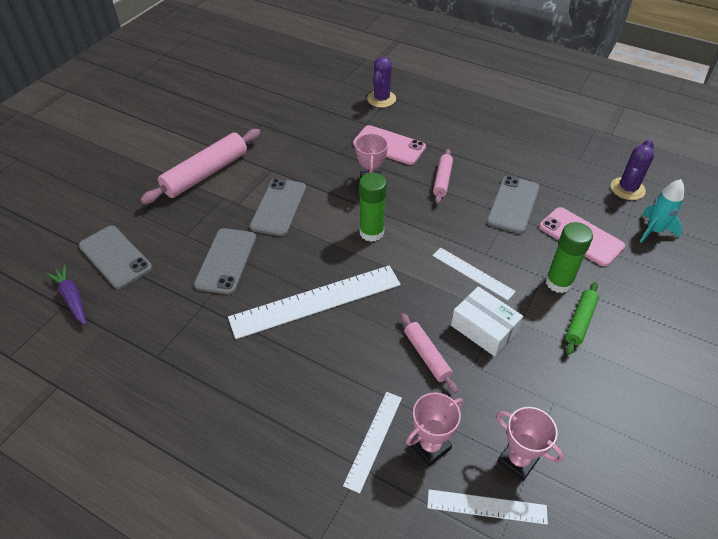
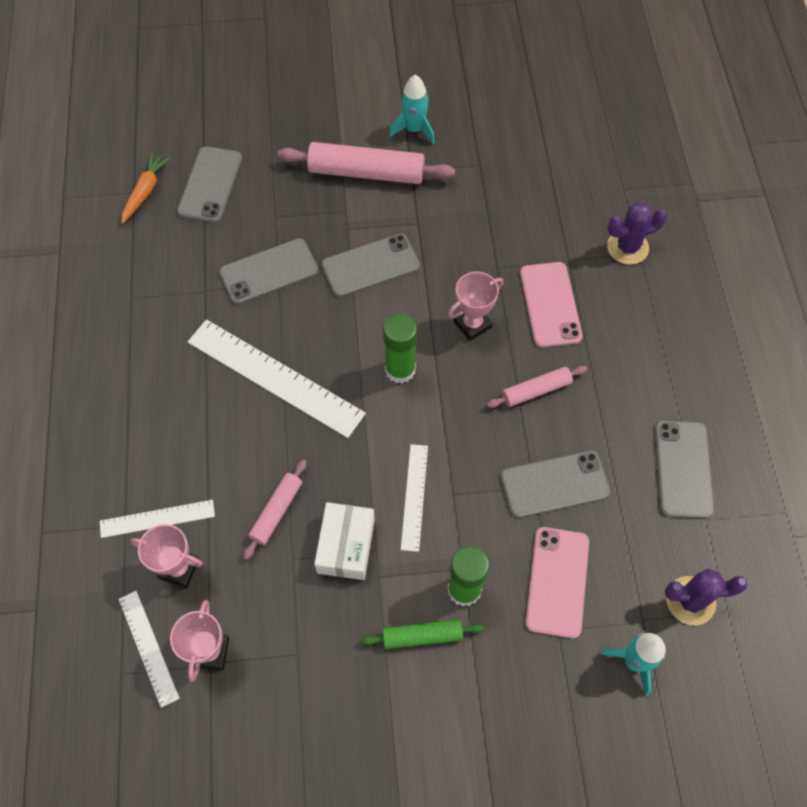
camera: 55 degrees right, 15 degrees up
purple carrot [46,265,86,325] -> orange carrot [121,152,170,224]
none -> turquoise rocket [389,75,435,144]
none -> grey phone [655,421,714,519]

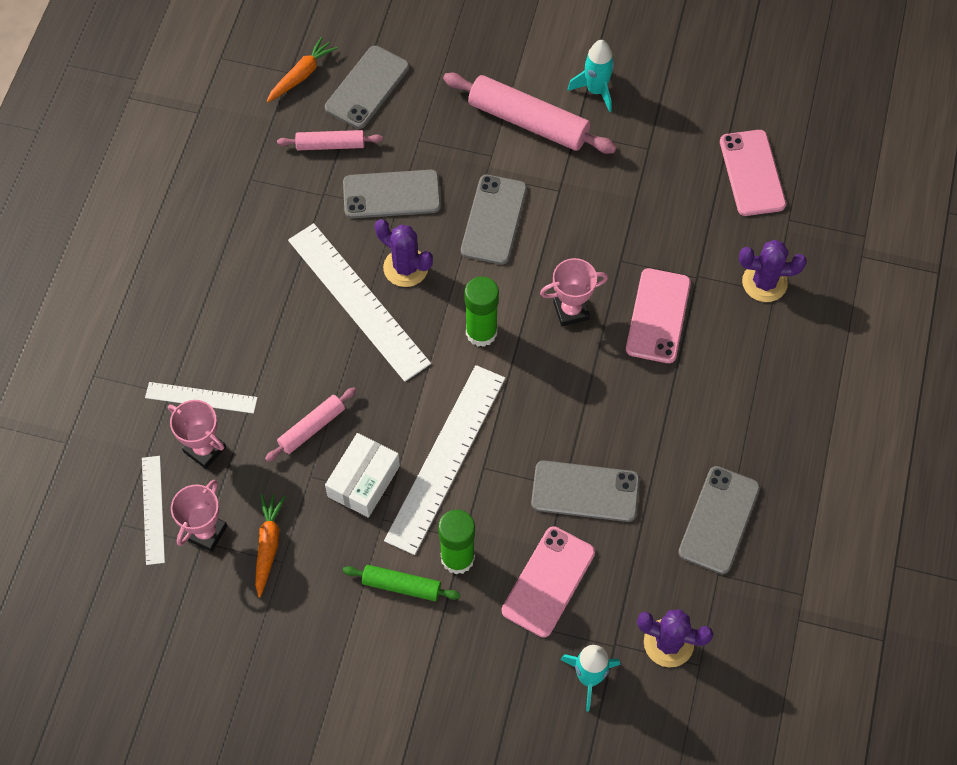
camera: 20 degrees right, 0 degrees up
grey phone [321,234,420,297] -> grey phone turned 75 degrees counterclockwise [461,175,527,264]
white ruler [401,444,428,552] -> white ruler [384,365,505,555], size x1.86
pink rolling pin [487,366,587,408] -> pink rolling pin moved to [277,130,383,150]
none -> orange carrot [255,494,286,598]
none -> purple cactus [375,219,433,287]
none -> pink phone [720,130,786,216]

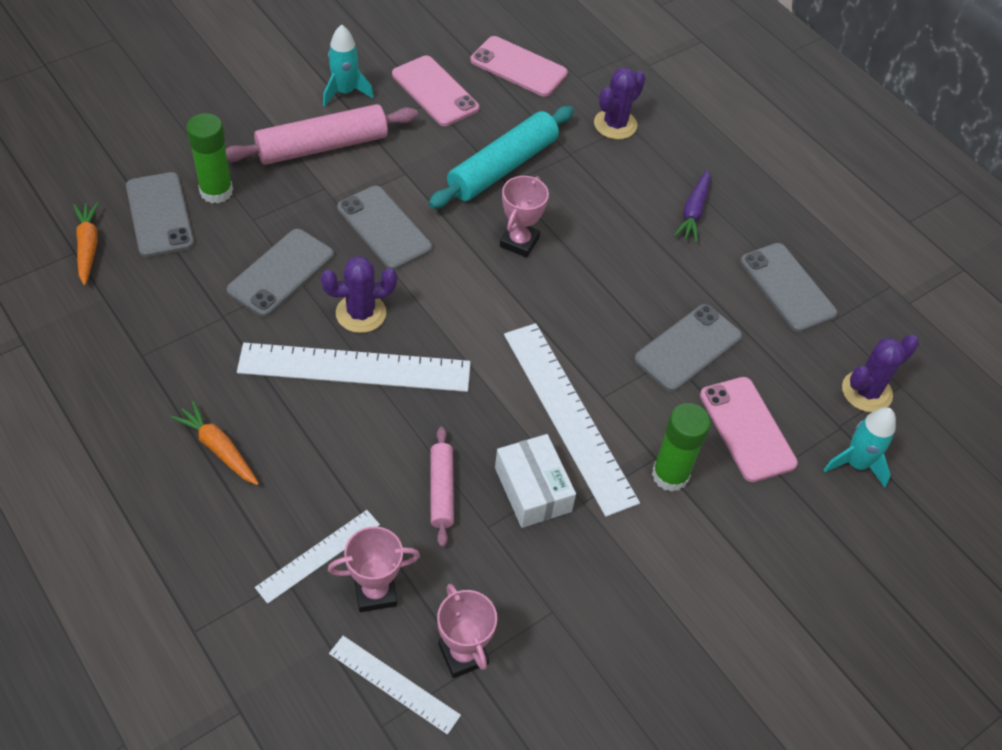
camera: 55 degrees left, 10 degrees down
orange carrot [255,494,286,598] -> orange carrot moved to [171,401,259,485]
pink rolling pin [277,130,383,150] -> none
green rolling pin [343,565,460,601] -> none
green glue stick [464,276,499,347] -> green glue stick moved to [186,113,233,203]
pink phone [626,268,691,363] -> pink phone moved to [392,56,479,126]
none -> turquoise rolling pin [429,106,574,209]
none -> purple carrot [674,169,710,243]

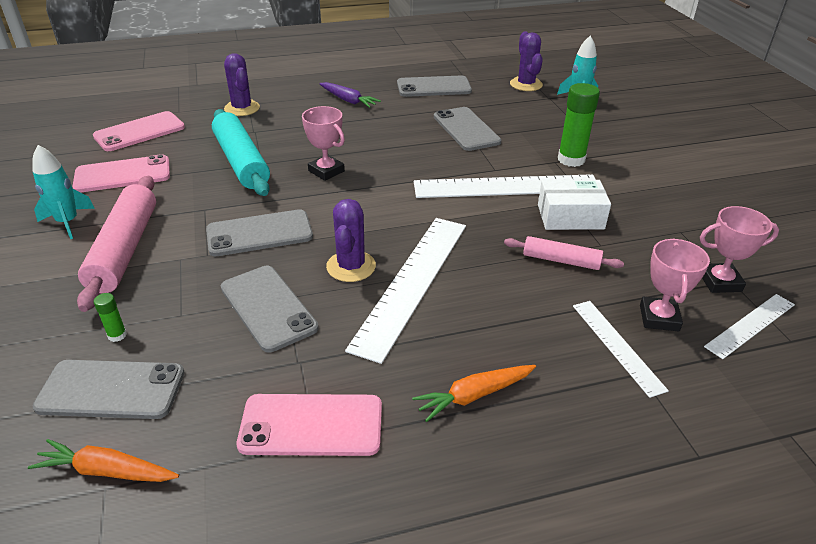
camera: 65 degrees left, 15 degrees down
green glue stick [186,113,233,203] -> green glue stick [94,293,127,342], size x0.46
pink phone [700,377,798,482] -> pink phone moved to [237,394,382,456]

